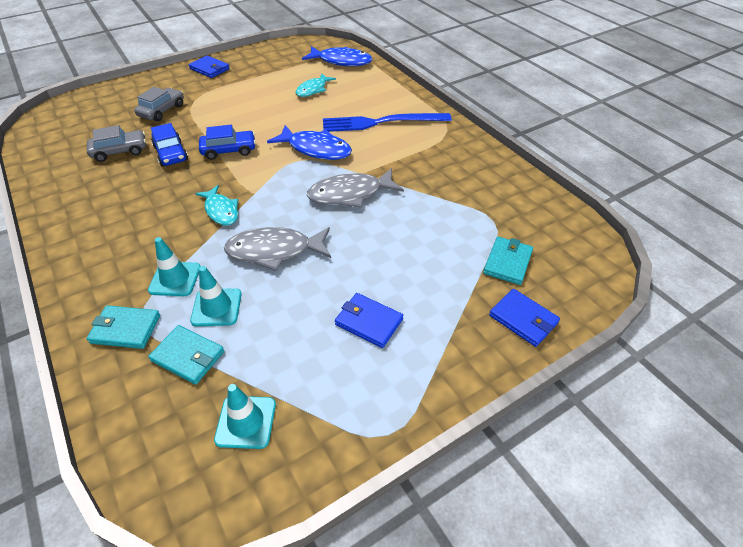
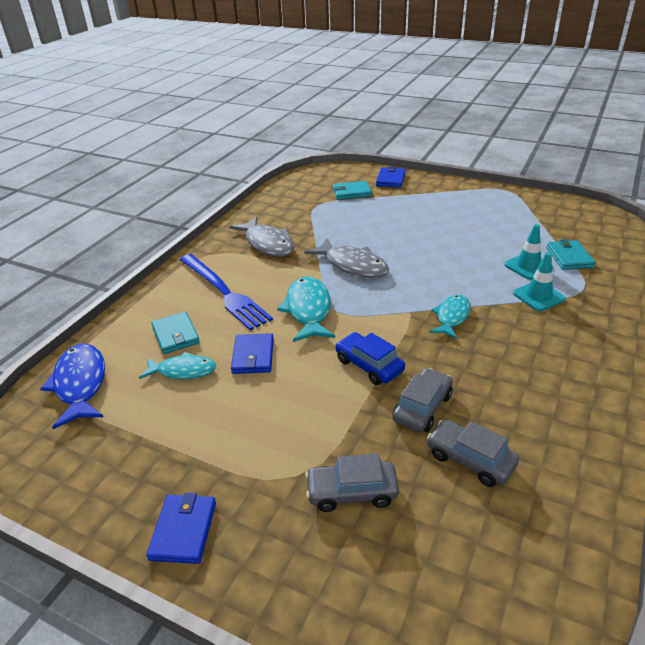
camera: 120 degrees left, 10 degrees down
turquoise wallet [86,305,160,349] -> turquoise wallet moved to [151,312,200,354]
blue car [151,123,188,166] -> grey car [393,368,453,432]
turquoise traffic cone [214,384,276,449] -> none
grey fish [224,227,331,271] -> grey fish moved to [229,216,294,257]
blue fish [267,125,352,160] -> turquoise fish [277,277,335,342]
blue wallet [335,293,403,348] -> blue wallet moved to [231,333,274,374]

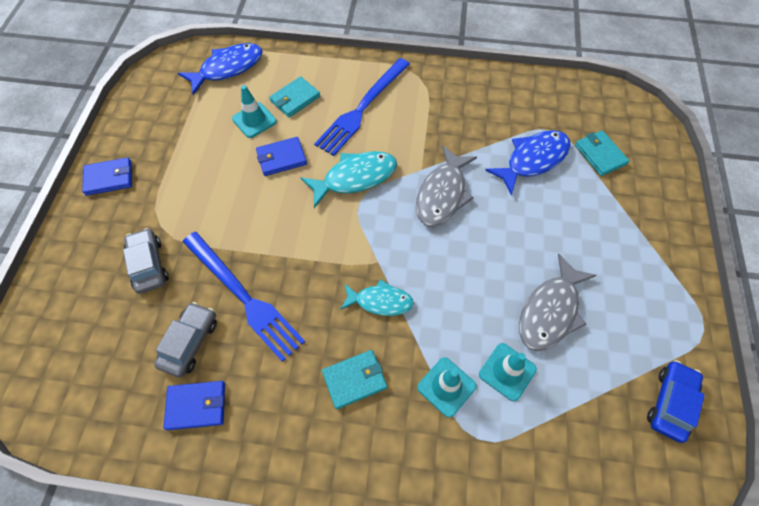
camera: 70 degrees right, 25 degrees up
turquoise fish [139,352,216,379] -> turquoise traffic cone [232,85,277,138]
grey fish [229,216,294,257] -> grey fish moved to [519,254,597,351]
blue car [335,332,405,385] -> blue car moved to [647,360,705,443]
blue wallet [376,166,406,188] -> blue wallet moved to [163,381,225,430]
grey car [393,368,453,432] -> blue fork [183,232,305,362]
turquoise wallet [547,239,595,270] -> turquoise wallet moved to [322,350,387,409]
none -> blue fish [485,130,571,195]

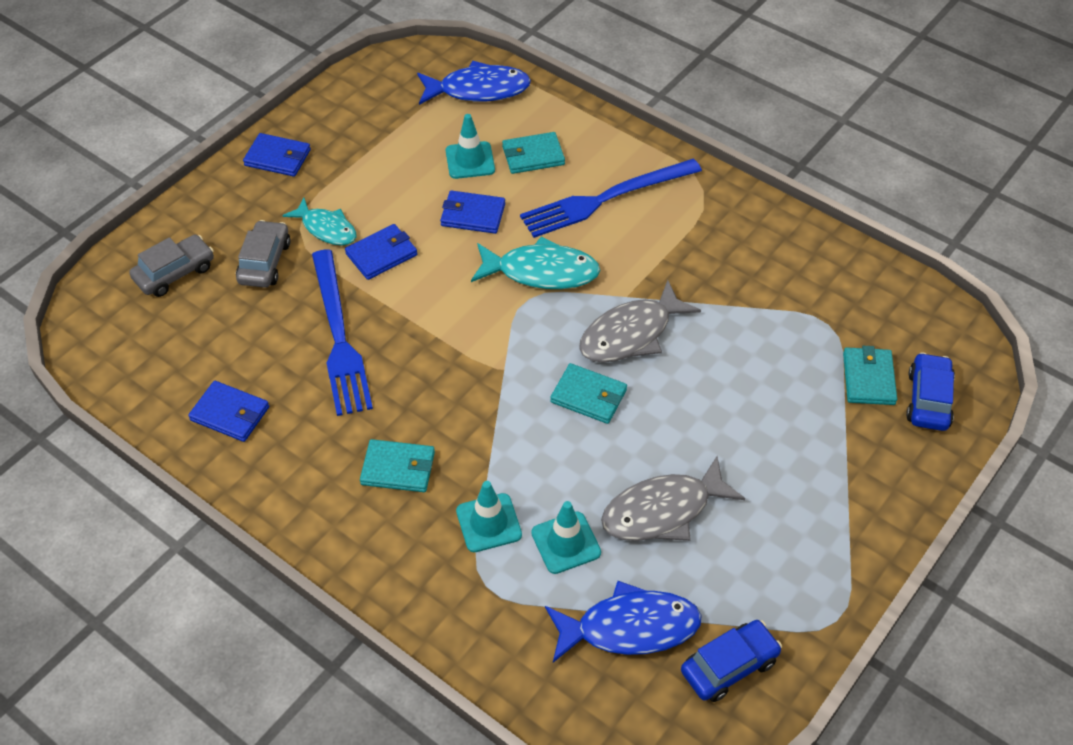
camera: 30 degrees right, 10 degrees down
grey car [154,302,217,377] -> grey car moved to [129,235,214,297]
turquoise fish [340,279,414,316] -> turquoise fish moved to [282,198,356,246]
blue fish [485,130,571,195] -> blue fish moved to [545,581,702,662]
none -> blue wallet [345,224,417,280]
none -> turquoise wallet [550,363,627,424]
none -> blue car [906,352,955,431]

